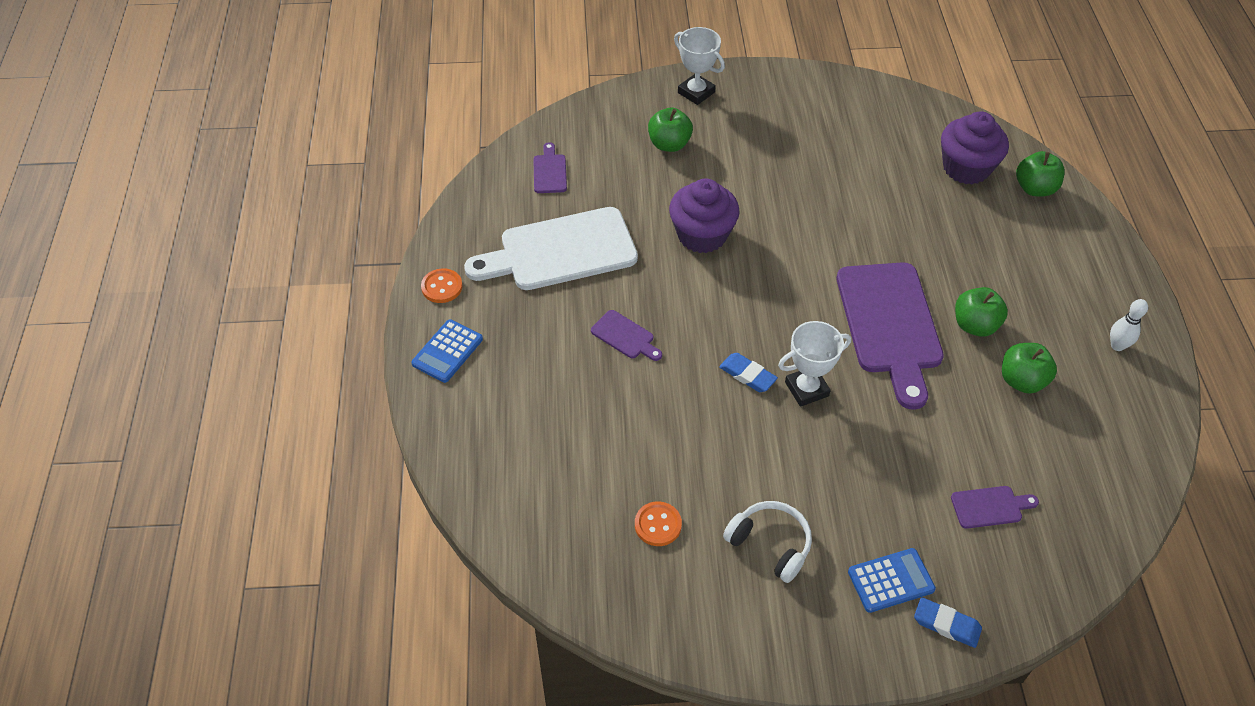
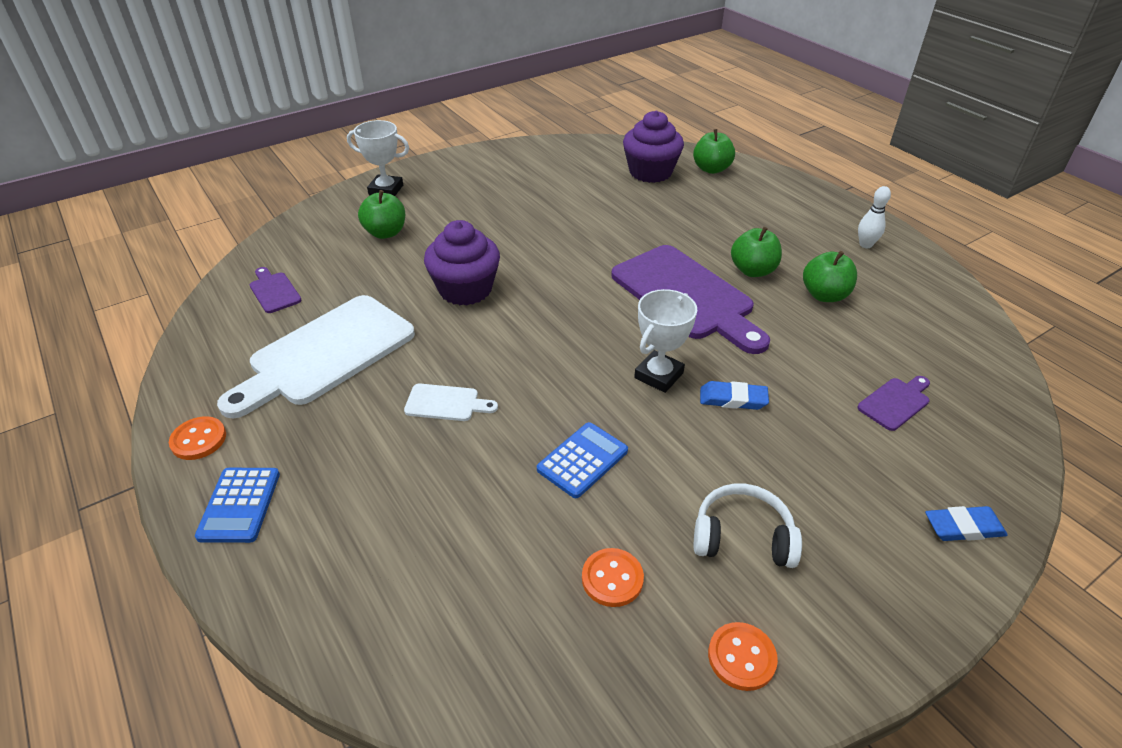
camera: 30 degrees left, 10 degrees down
purple cutting board [591,310,662,361] -> white cutting board [404,384,498,421]
blue eraser [719,353,778,392] -> blue eraser moved to [700,381,769,410]
blue calculator [848,548,936,613] -> blue calculator moved to [537,422,628,498]
none -> orange button [708,622,778,691]

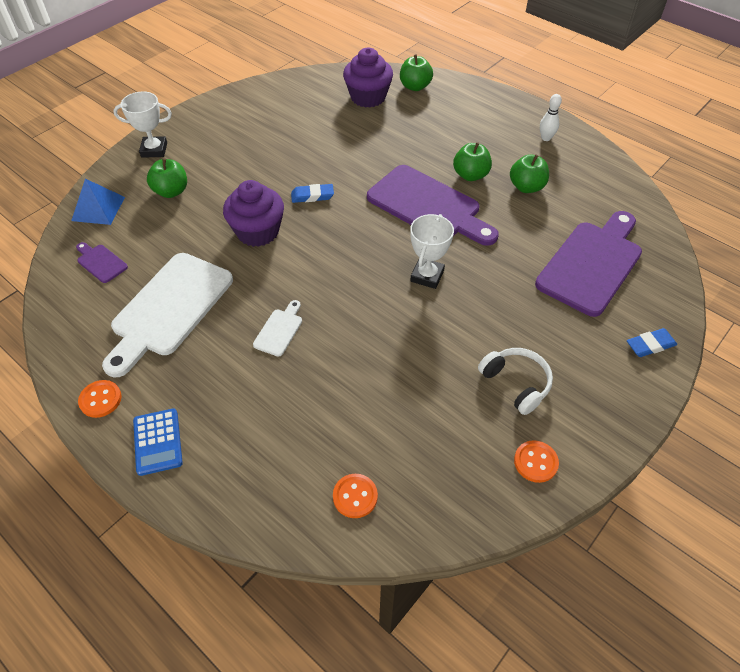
camera: 15 degrees left, 10 degrees up
white cutting board [404,384,498,421] -> white cutting board turned 60 degrees counterclockwise [253,300,302,356]
blue calculator [537,422,628,498] -> none
orange button [582,548,644,607] -> orange button moved to [333,474,378,518]
white headphones [694,483,802,568] -> white headphones turned 60 degrees clockwise [478,348,553,415]
blue eraser [700,381,769,410] -> blue eraser moved to [291,184,334,203]
purple cutting board [857,376,930,431] -> purple cutting board [535,211,642,317], size x2.32
none -> blue pyramid [71,179,125,225]

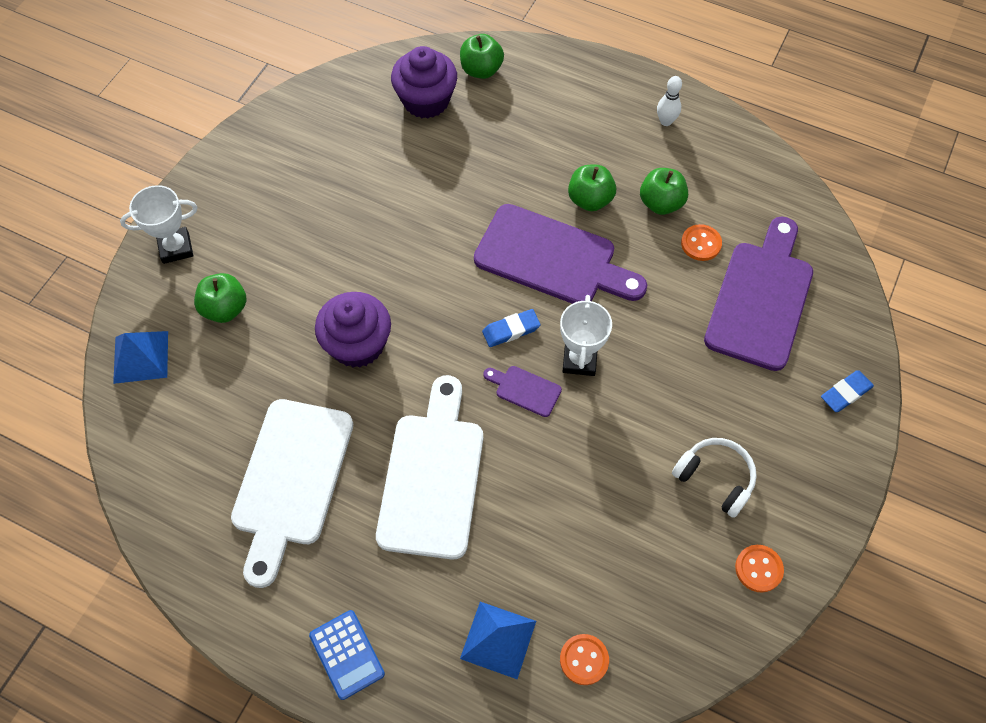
camera: 15 degrees left, 10 degrees up
purple cutting board [76,242,128,283] -> purple cutting board moved to [483,366,562,417]
orange button [78,380,122,418] -> orange button moved to [681,224,722,261]
white cutting board [253,300,302,356] -> white cutting board [376,375,483,559], size x2.32
blue eraser [291,184,334,203] -> blue eraser moved to [482,309,541,347]
none -> blue pyramid [460,602,536,679]

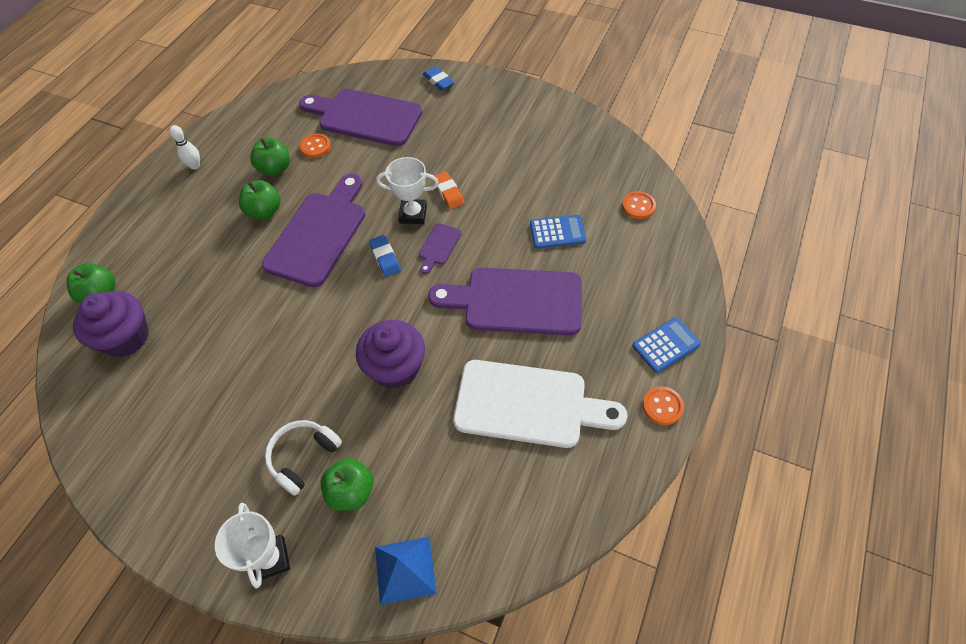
camera: 90 degrees left, 5 degrees down
white cutting board [376,375,483,559] -> purple cutting board [428,268,582,335]
blue pyramid [460,602,536,679] -> none
white headphones [672,438,757,518] -> white headphones moved to [265,420,342,496]
orange button [735,545,784,593] -> orange button moved to [643,386,684,425]
none -> orange eraser [433,172,464,209]
none -> blue calculator [530,215,586,249]

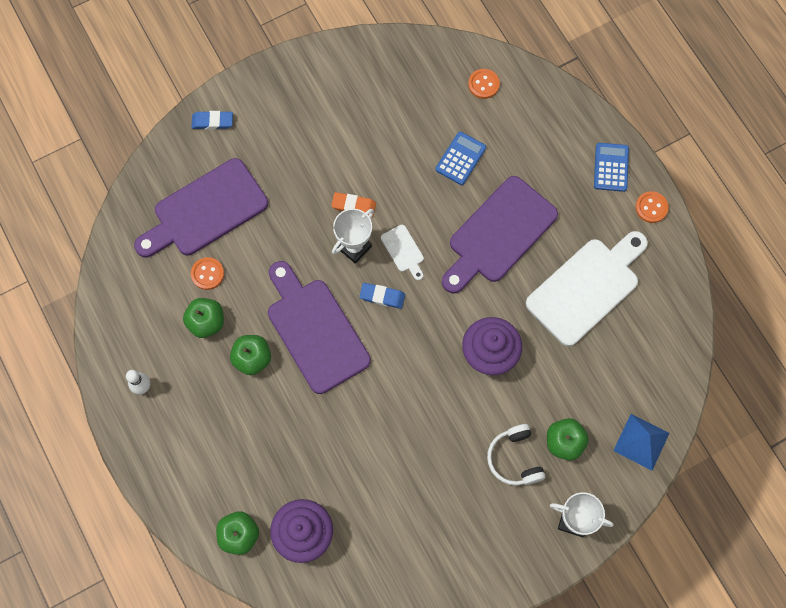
camera: 55 degrees left, 15 degrees up
purple cutting board [419,223,462,274] -> white cutting board [381,225,424,280]

